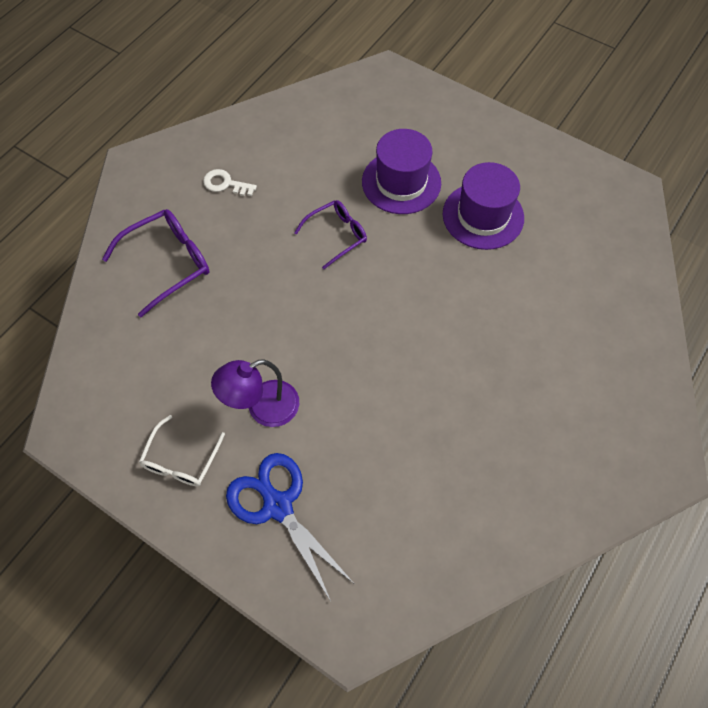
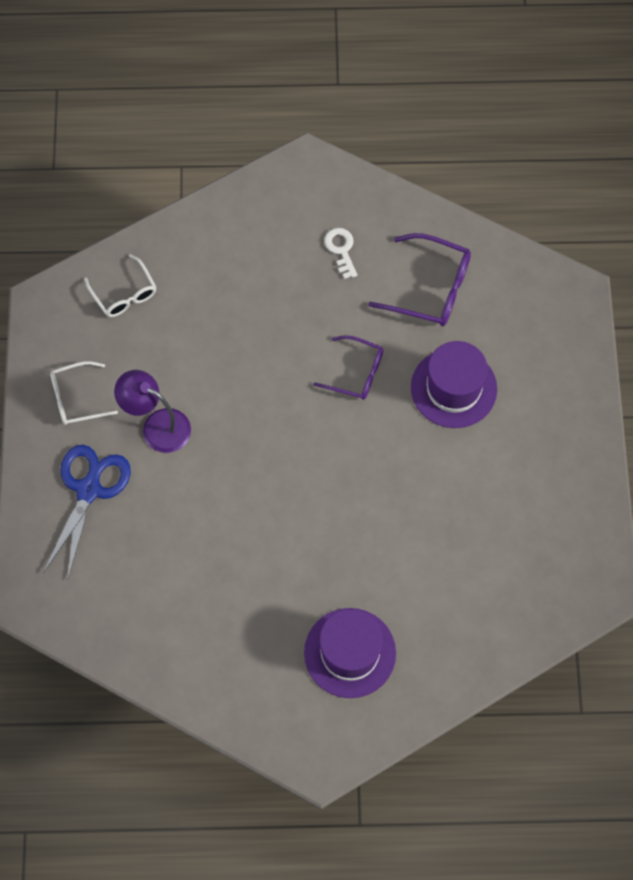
camera: 55 degrees right, 5 degrees up
purple glasses [102,209,210,317] -> purple glasses moved to [368,233,471,326]
purple hat [443,162,524,250] -> purple hat moved to [304,608,396,698]
none -> white glasses [84,254,156,317]

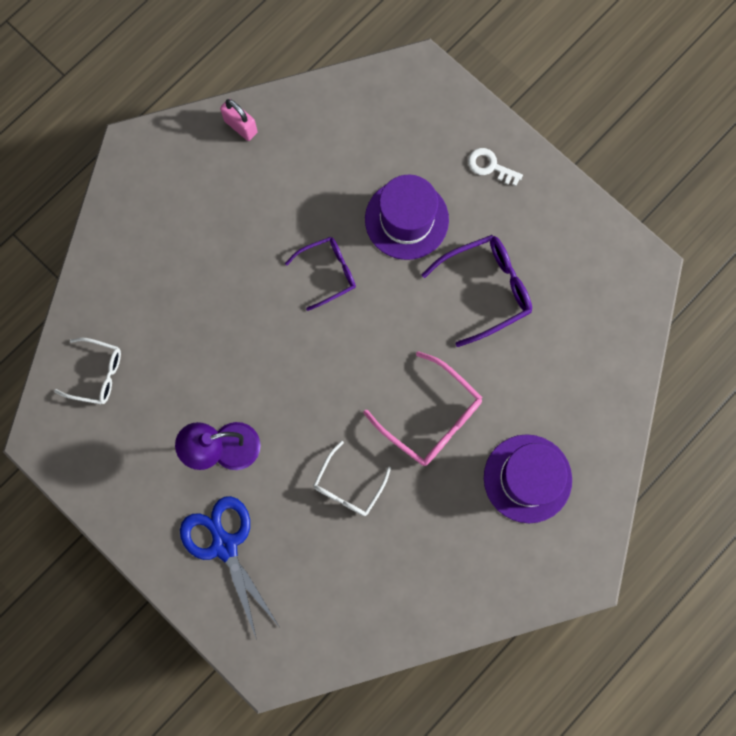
camera: 45 degrees left, 10 degrees up
white glasses [50,361,118,425] -> white glasses moved to [313,441,391,516]
white key [324,228,357,279] -> white key moved to [468,148,523,186]
purple glasses [368,233,471,326] -> purple glasses moved to [422,235,532,347]
none -> pink padlock [220,99,258,141]
none -> pink glasses [364,351,482,466]

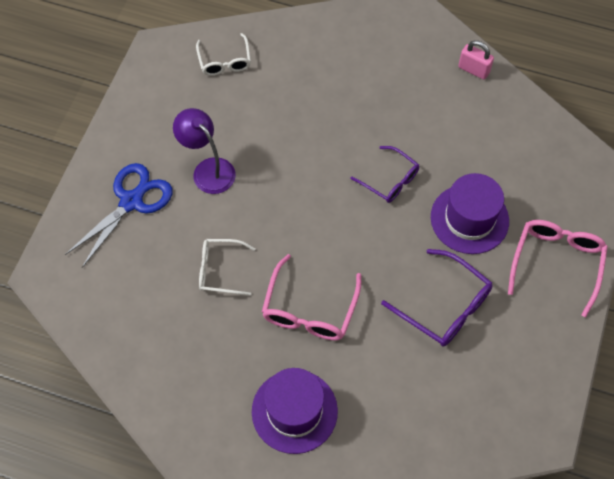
camera: 65 degrees right, 15 degrees down
pink padlock [220,99,258,141] -> pink padlock turned 75 degrees counterclockwise [458,40,494,80]
white key [468,148,523,186] -> pink glasses [508,220,608,317]

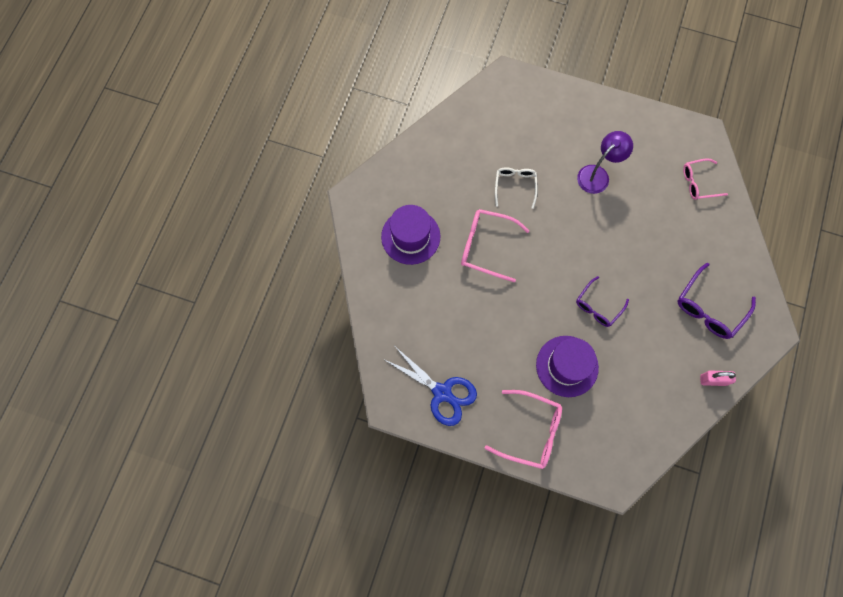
camera: 90 degrees right, 10 degrees up
blue scissors [65,163,173,268] -> blue scissors moved to [383,347,477,426]
white glasses [196,33,251,76] -> pink glasses [683,158,728,200]
purple glasses [381,249,493,347] -> purple glasses moved to [677,263,756,339]
pink padlock [458,40,494,80] -> pink padlock turned 60 degrees clockwise [700,370,736,386]

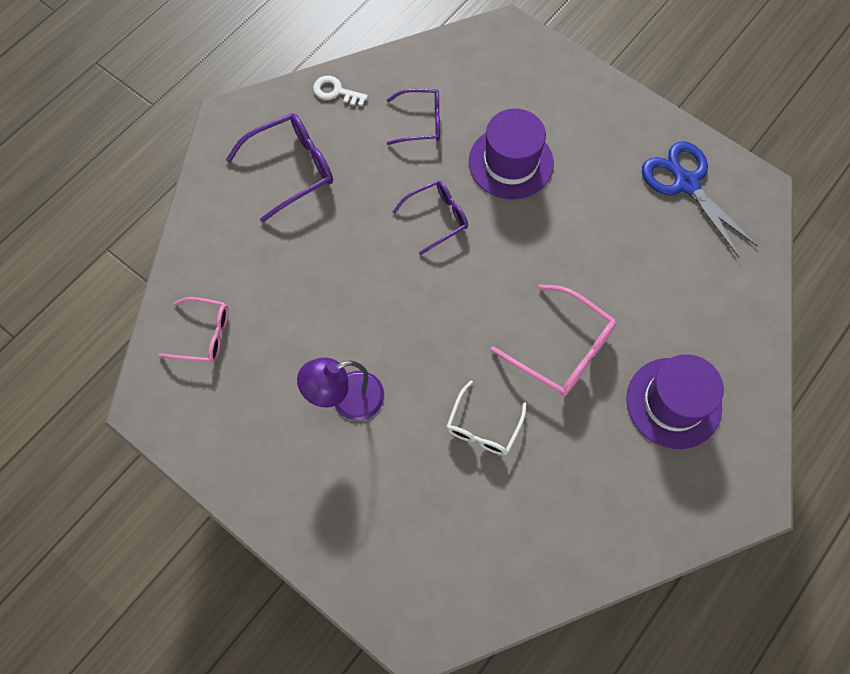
camera: 160 degrees left, 5 degrees down
pink glasses [485,390,562,469] -> none
pink padlock [700,370,736,386] -> white key [313,76,368,106]
none -> purple glasses [387,89,440,145]

